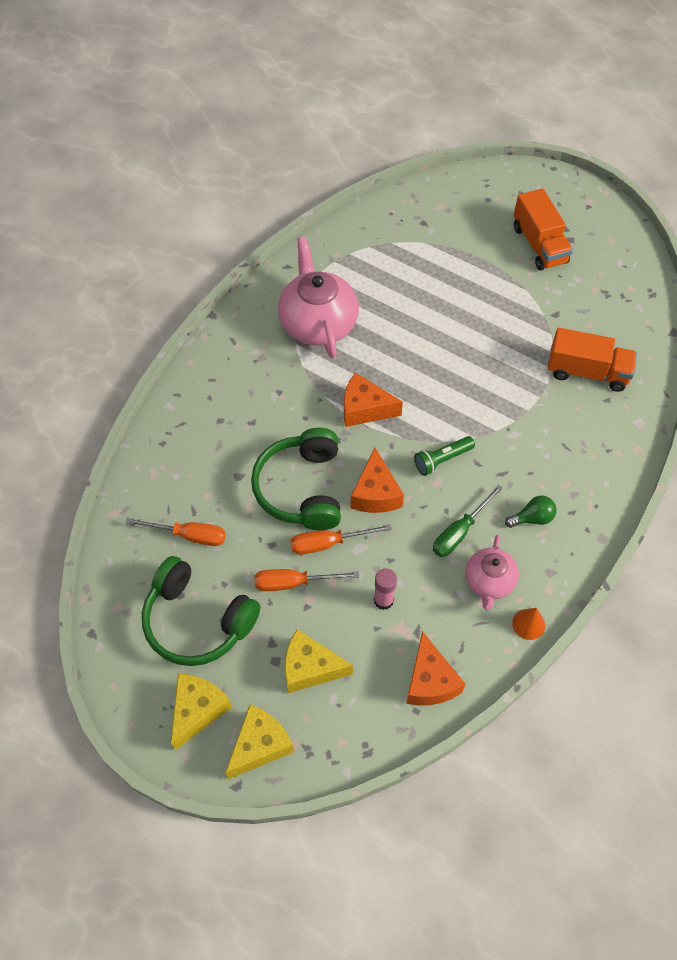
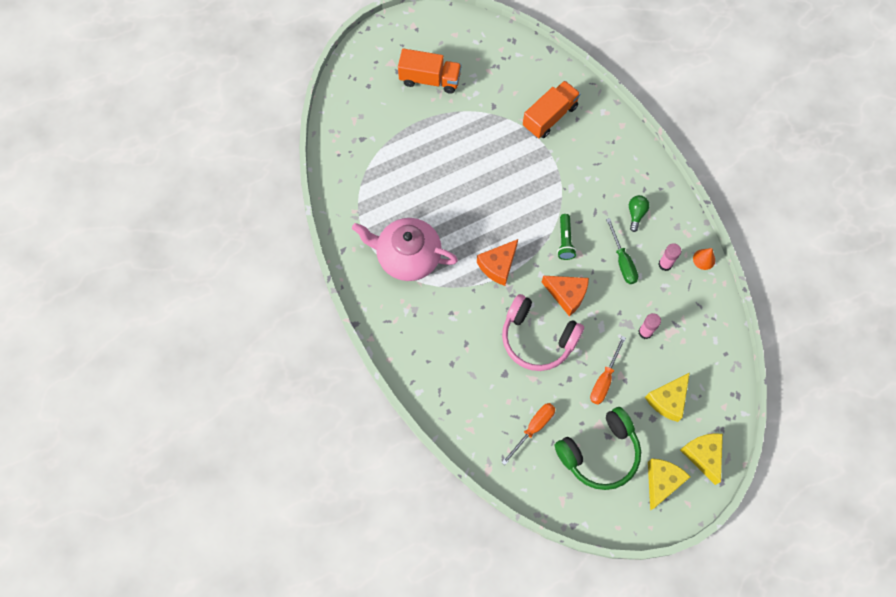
camera: 60 degrees left, 10 degrees up
yellow cheese [171,673,232,750] -> yellow cheese turned 60 degrees clockwise [648,458,690,510]
green headphones [251,428,341,530] -> pink headphones [502,294,584,371]
orange screwdriver [290,524,392,555] -> none
orange cheese [406,631,465,705] -> none
pink teapot [465,535,519,610] -> pink glue stick [659,243,681,271]

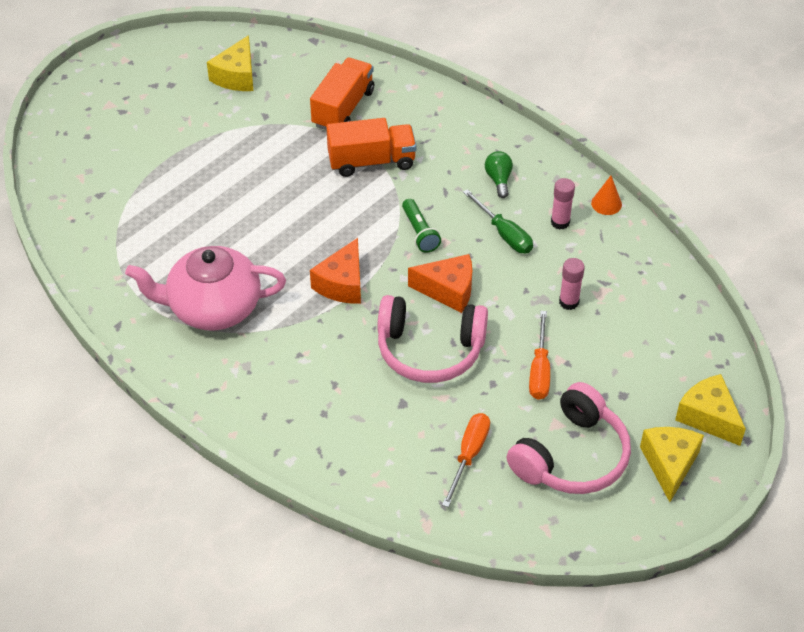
camera: 20 degrees left, 20 degrees down
orange truck [398,48,461,94] -> orange truck moved to [326,118,416,177]
green headphones [555,407,641,490] -> pink headphones [507,382,631,494]
yellow cheese [645,373,690,422] -> yellow cheese moved to [207,35,253,91]

